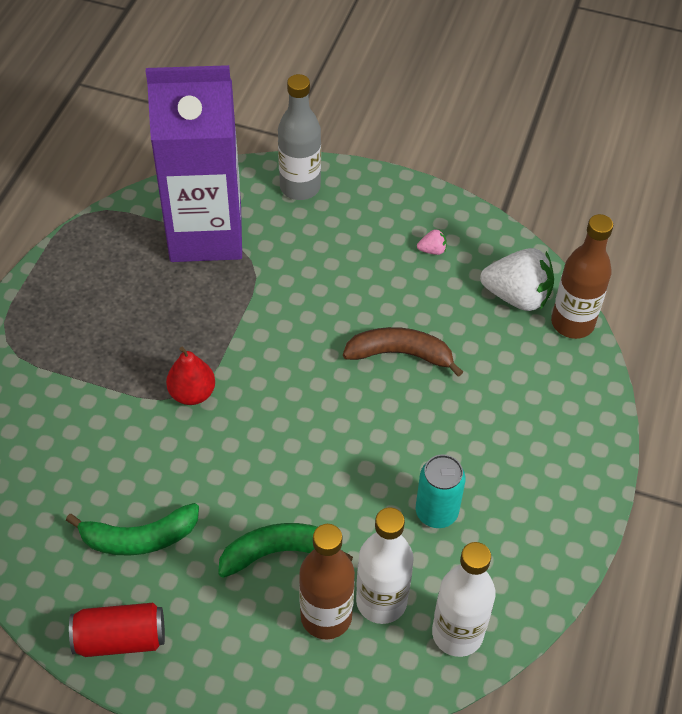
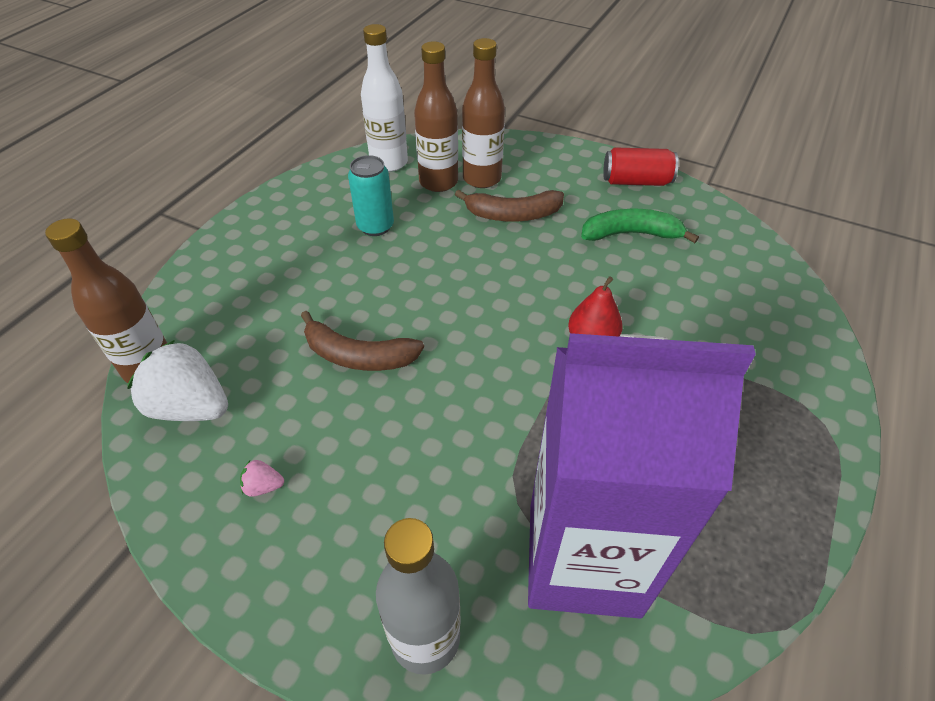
camera: 170 degrees left, 5 degrees down
green banana [218,523,353,578] -> brown banana [455,189,564,222]
white bottle [356,507,414,624] -> brown bottle [414,41,458,192]

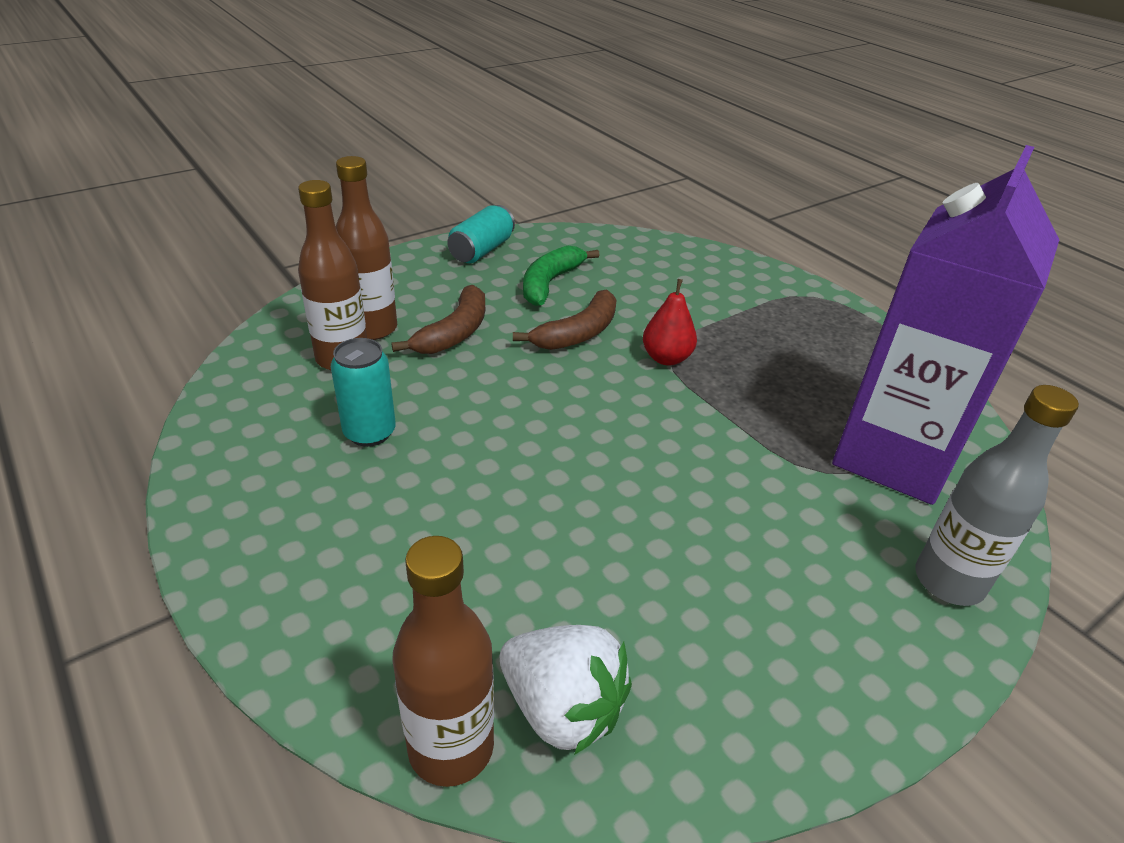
camera: 65 degrees left, 10 degrees down
white strawberry [127,340,228,421] -> white strawberry turned 105 degrees counterclockwise [500,625,632,755]
pink strawberry [240,460,284,497] -> none
brown banana [301,311,424,371] -> brown banana moved to [513,290,617,350]
white bottle [361,24,408,172] -> none
red can [603,147,679,186] -> turquoise can [447,205,515,263]

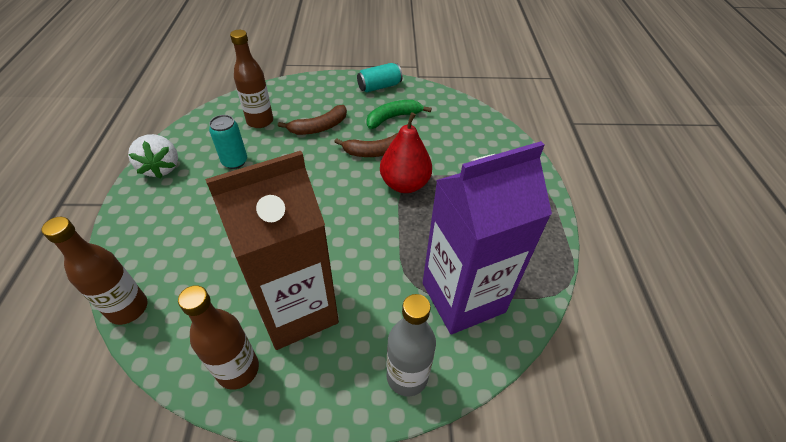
camera: 35 degrees right, 10 degrees up
brown bottle [336,156,397,340] -> brown bottle moved to [178,285,259,390]
white strawberry [500,625,632,755] -> white strawberry moved to [128,134,178,179]
red pear [643,279,697,366] -> red pear [380,112,432,193], size x1.62
none -> brown carton [205,151,339,350]

